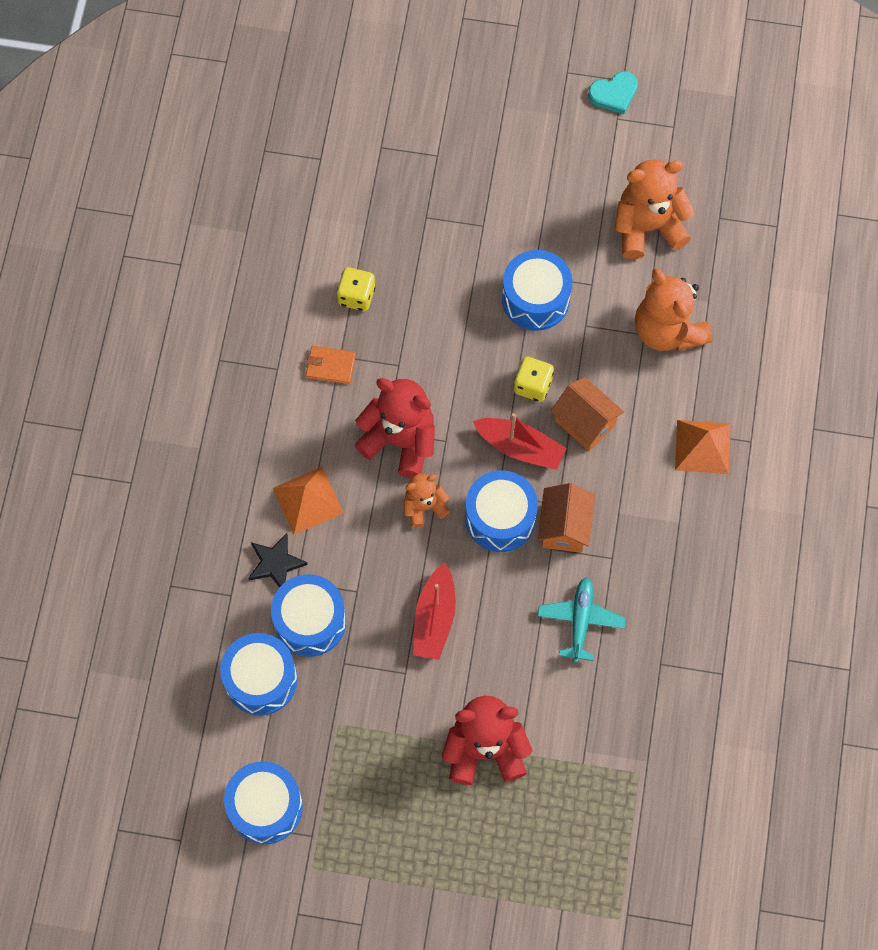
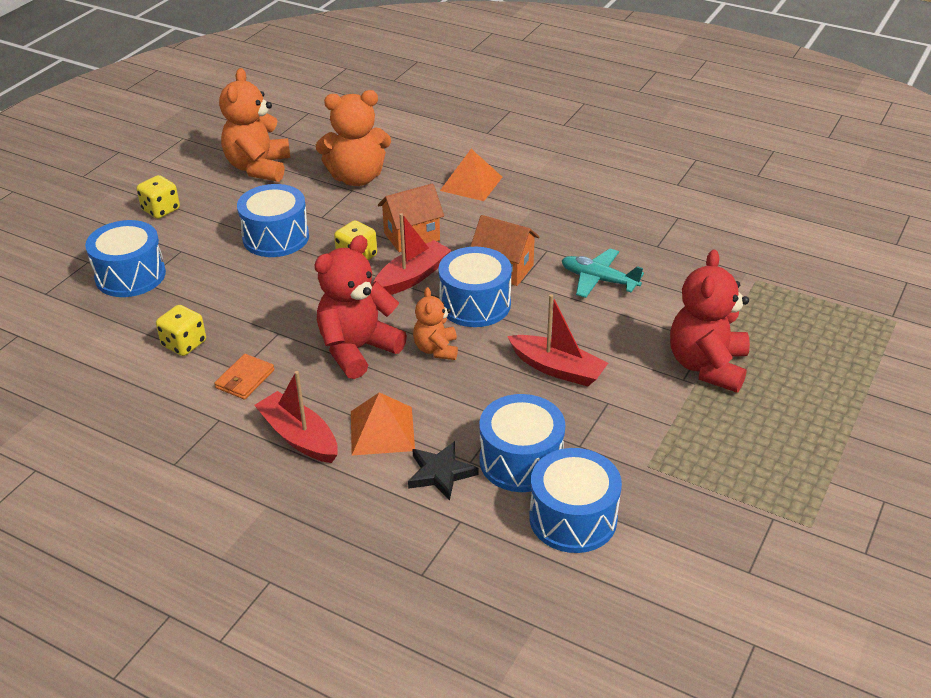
camera: 70 degrees left, 30 degrees down
blue drum [224,761,303,844] -> blue drum moved to [85,220,166,297]
turquoise heart [588,71,638,114] -> none
none -> yellow dice [136,175,180,219]
none -> red boat [254,371,338,463]

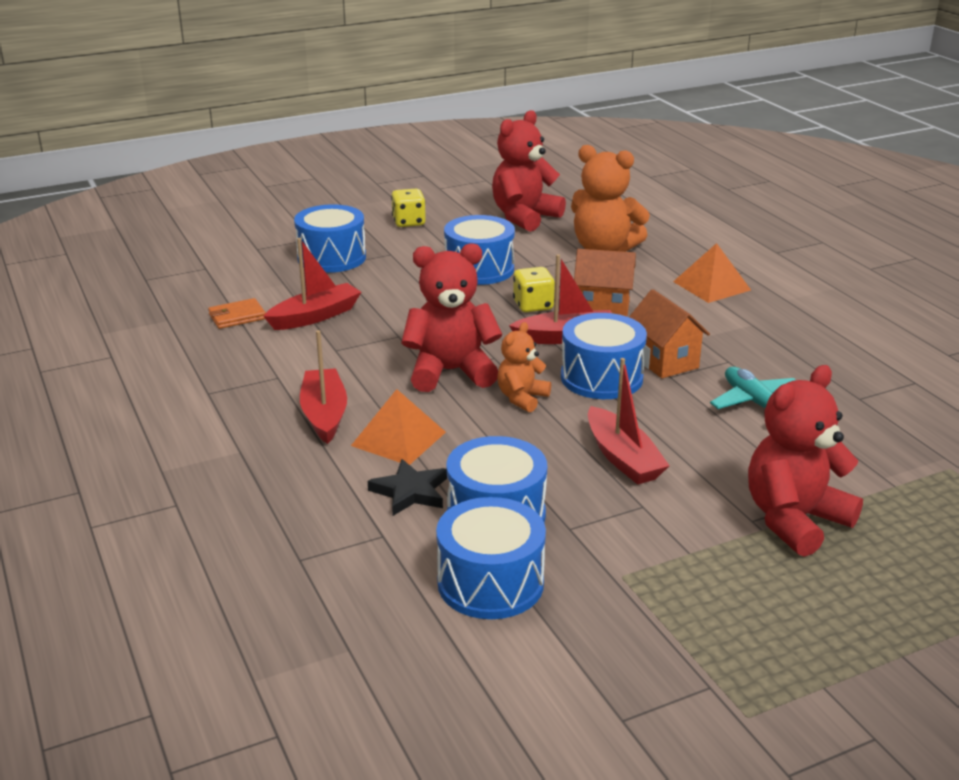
camera: 35 degrees right, 10 degrees down
yellow dice [156,305,206,356] -> red boat [263,238,361,330]
orange wallet [214,354,274,400] -> orange wallet moved to [208,298,266,329]
orange teddy bear [219,68,290,182] -> red teddy bear [492,110,566,232]

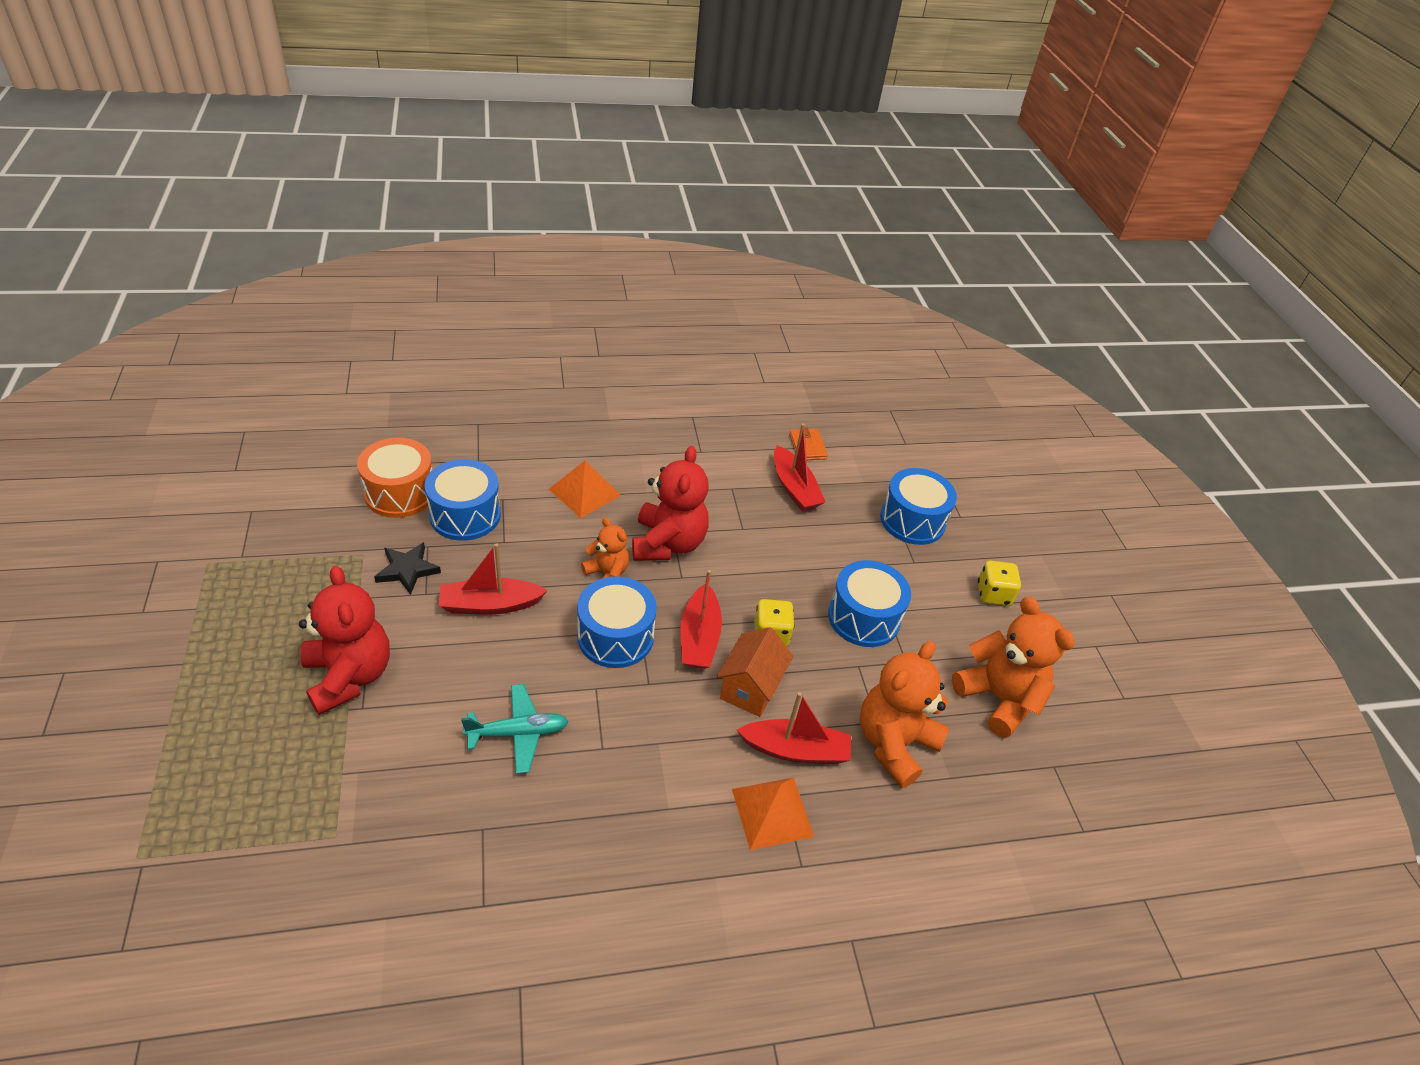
camera: 100 degrees right, 15 degrees up
red boat [300,330,347,444] -> red boat moved to [737,692,851,764]
black star [368,459,447,516] -> black star moved to [374,542,441,595]
blue drum [436,497,546,619] -> orange drum [357,438,433,518]
red teddy bear [492,110,566,232] -> orange teddy bear [952,597,1075,738]
orange house [629,289,710,378] -> none

